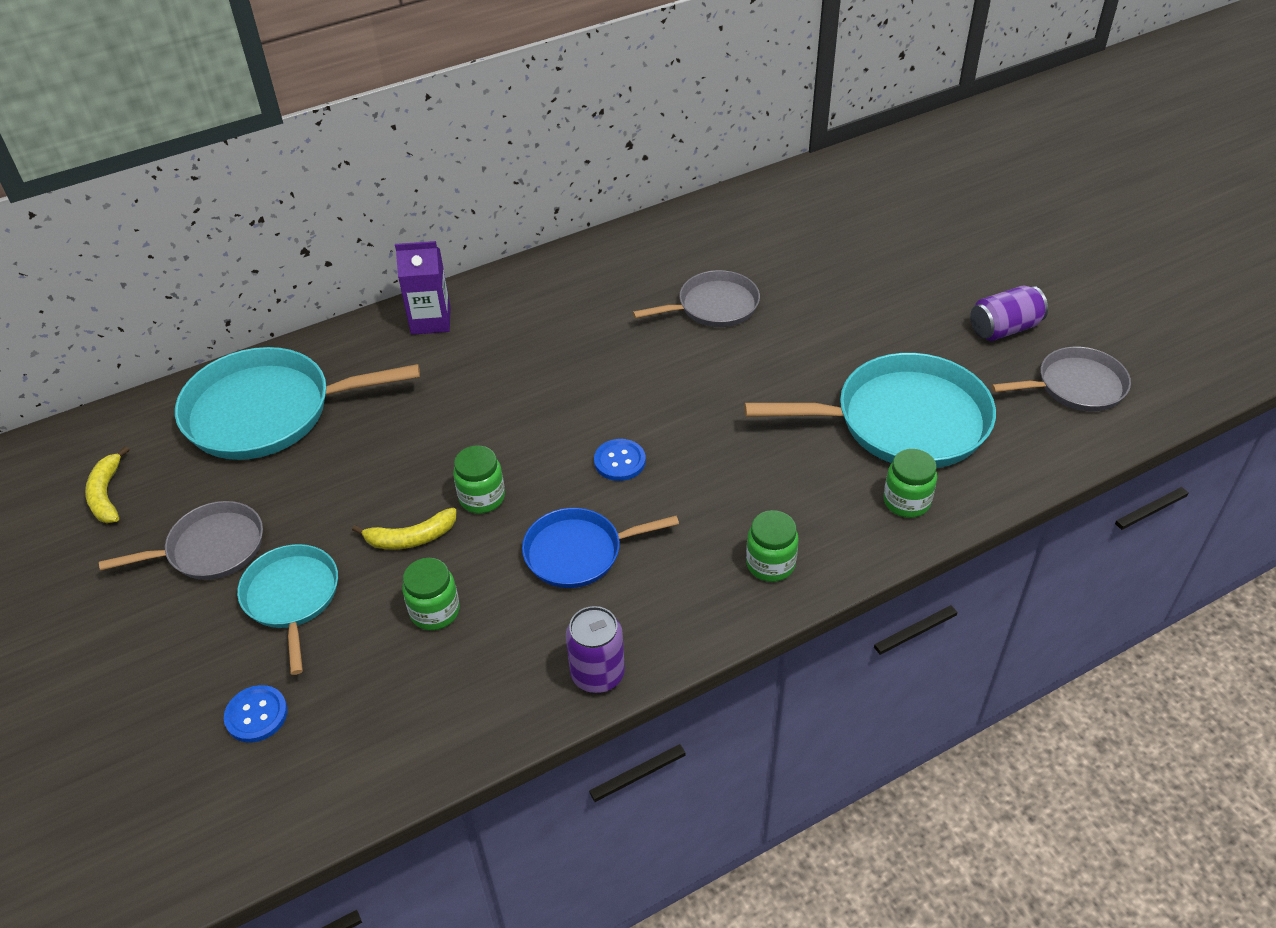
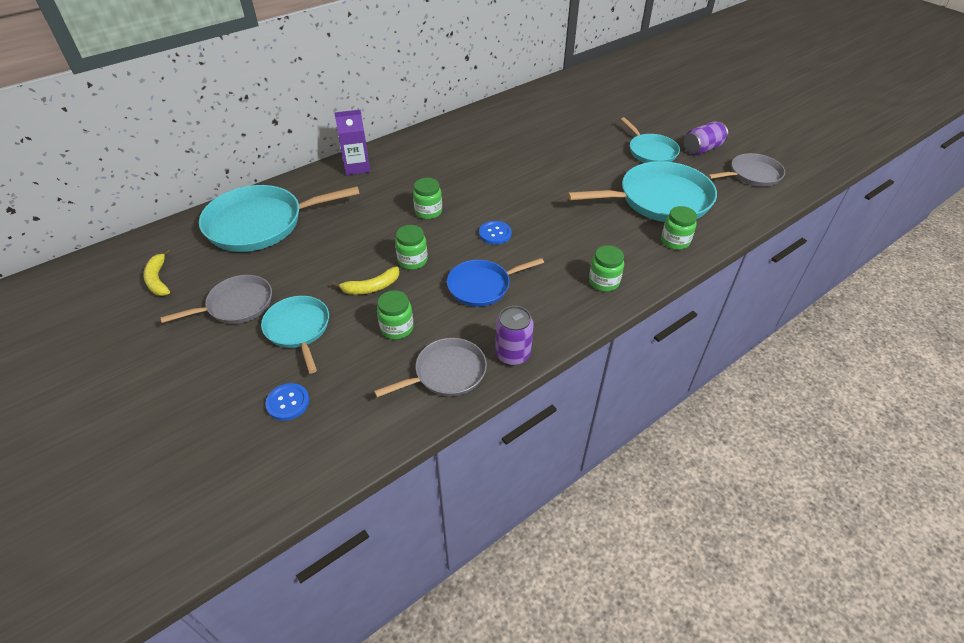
camera: 10 degrees left, 0 degrees up
grey pan [633,270,760,327] -> grey pan moved to [374,338,487,397]
none -> green jar [413,178,442,219]
none -> turquoise pan [621,117,680,163]

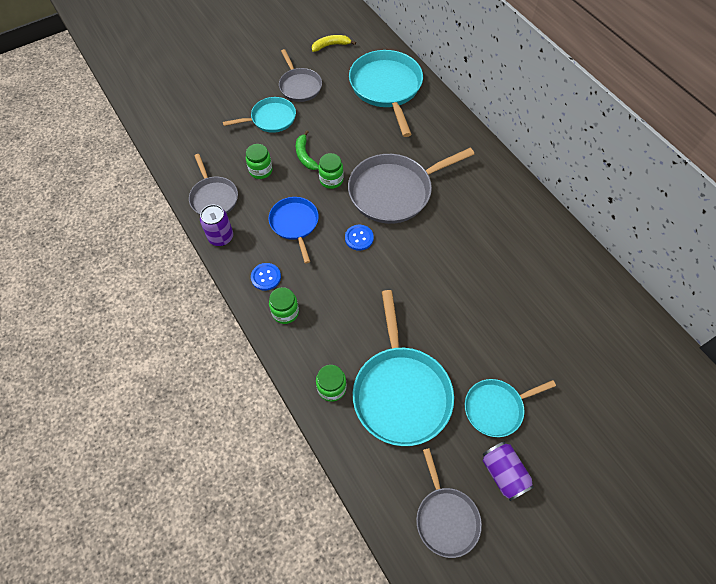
camera: 95 degrees right, 15 degrees up
blue button [265,383,309,421] -> blue button moved to [251,263,281,291]
yellow banana [332,266,399,295] -> green banana [296,130,319,170]
purple carton [334,110,370,175] -> none
green jar [413,178,442,219] -> grey pan [348,148,474,224]

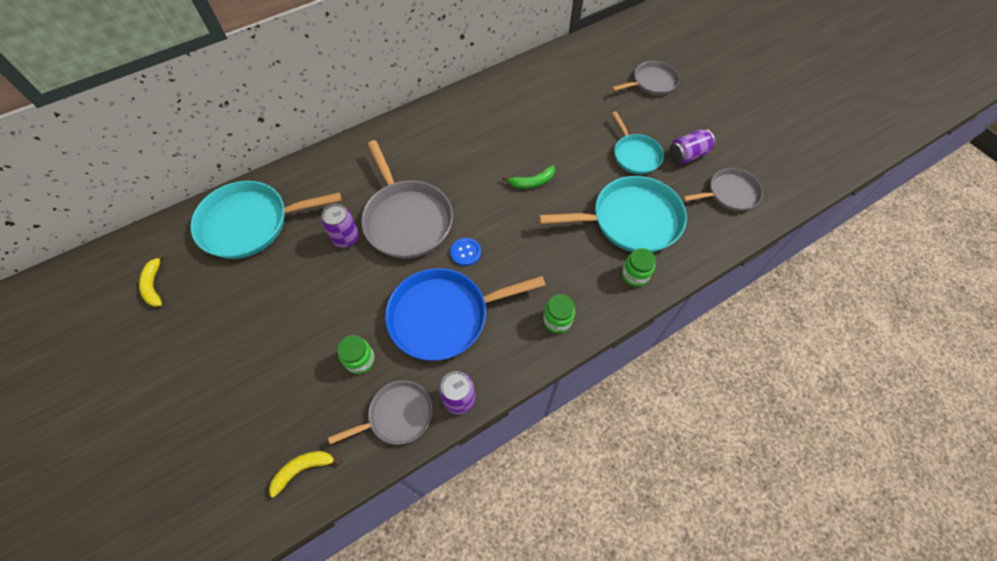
camera: 90 degrees left, 0 degrees up
turquoise pan [223,97,296,133] -> none
blue button [251,263,281,291] -> none
blue pan [269,197,319,264] -> blue pan [385,268,545,361], size x1.71
grey pan [279,49,322,102] -> grey pan moved to [612,61,680,95]
green banana [296,130,319,170] -> green banana moved to [502,165,555,189]
green jar [318,153,344,189] -> none
none -> yellow banana [269,451,342,497]
none -> purple can [321,204,359,248]

